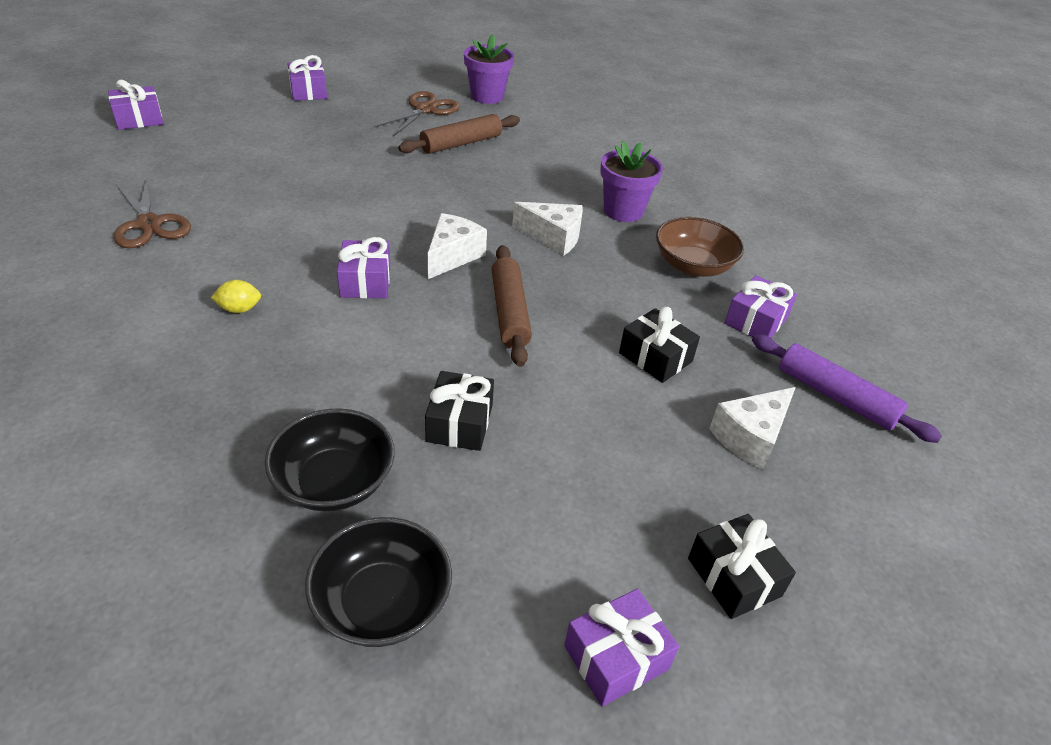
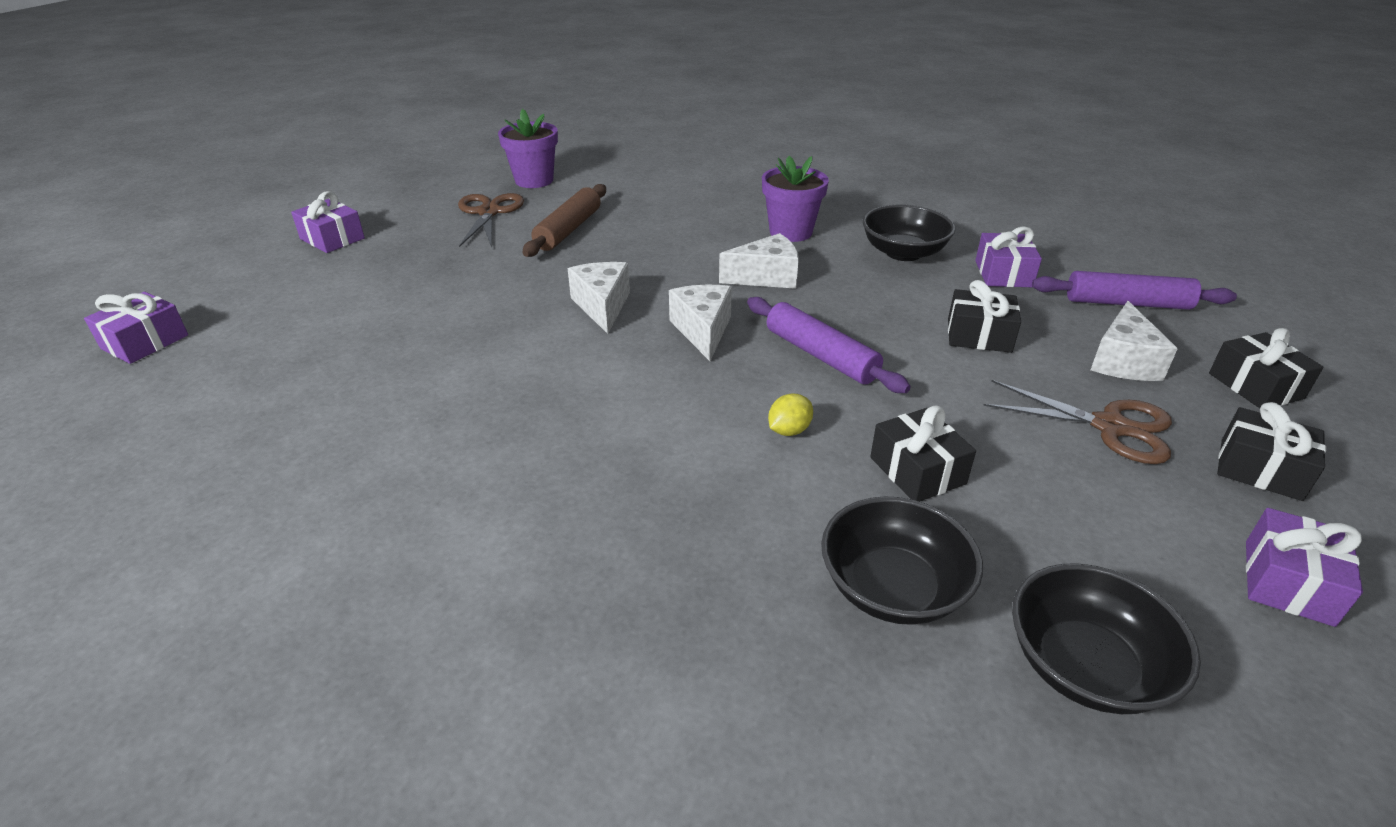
camera: 30 degrees left, 5 degrees down
brown scissors [113,178,191,248] -> brown scissors moved to [983,380,1172,464]
yellow lemon [211,280,261,313] -> yellow lemon moved to [768,394,813,436]
purple gift [337,237,390,298] -> none
brown rolling pin [492,245,532,367] -> purple rolling pin [747,297,911,393]
brown bowl [656,217,744,277] -> black bowl [862,205,955,261]
none -> white cheese [568,262,630,334]
none -> black gift [1209,328,1324,408]

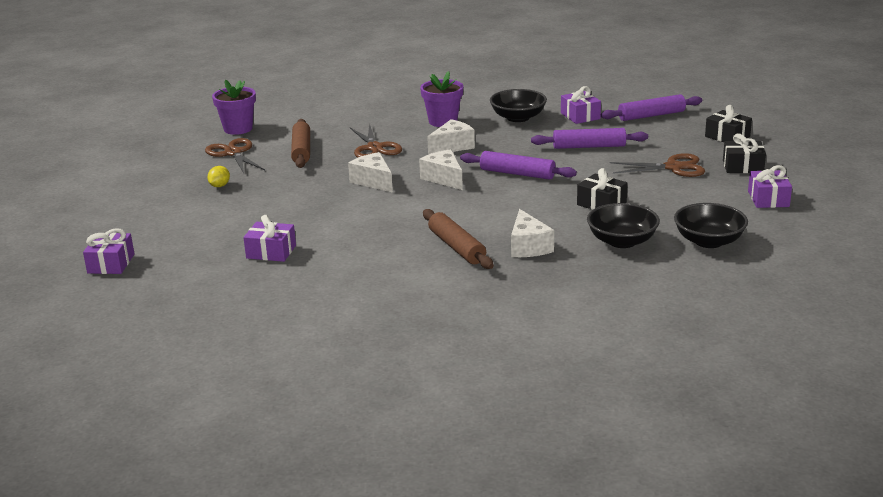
camera: 25 degrees left, 10 degrees down
purple gift [291,191,365,253] -> purple gift moved to [243,215,296,262]
yellow lemon [768,394,813,436] -> yellow lemon moved to [207,166,230,187]
black gift [948,280,1021,353] -> purple rolling pin [531,128,648,149]
white cheese [1091,301,1178,381] -> white cheese moved to [511,209,554,257]
none -> brown scissors [350,123,402,158]
none -> brown rolling pin [423,209,494,269]

